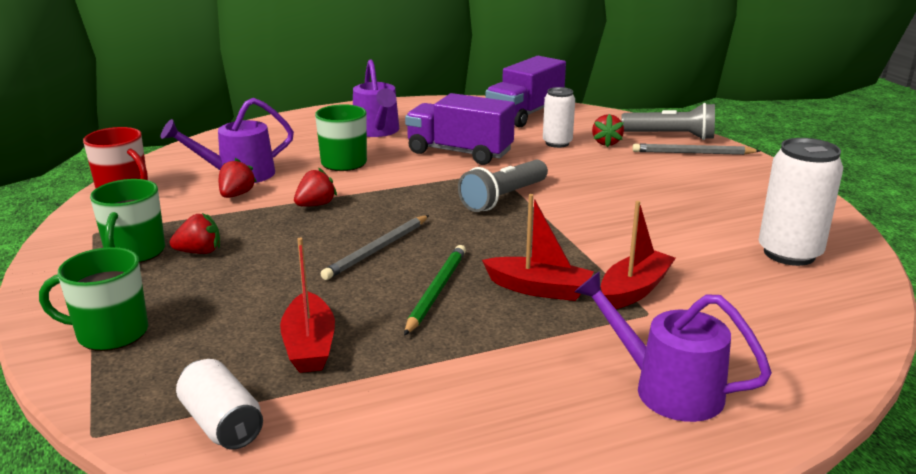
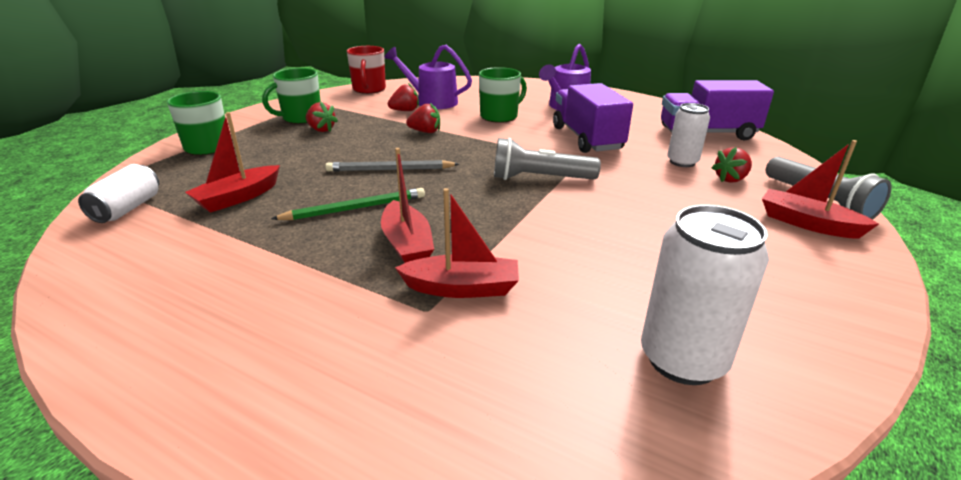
camera: 50 degrees right, 5 degrees up
purple watering can [574,271,772,422] -> none
grey pencil [632,143,760,155] -> red boat [762,140,879,238]

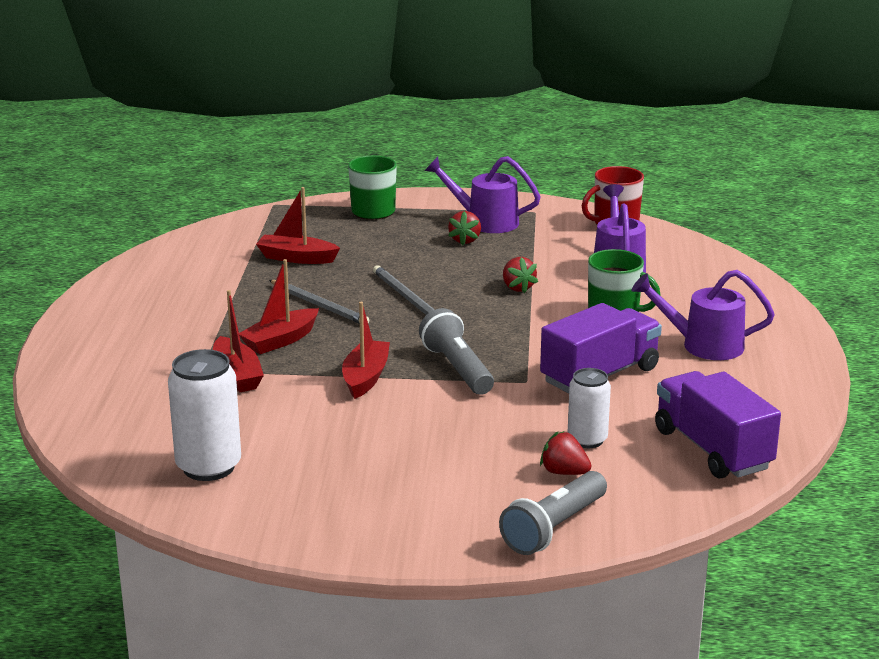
camera: 65 degrees right, 5 degrees down
white can [78,164,159,223] -> none
green mug [262,68,321,124] -> purple watering can [424,156,540,233]
green pencil [271,188,425,220] -> grey pencil [269,280,369,324]
red strawberry [388,83,419,111] -> none
red boat [762,140,879,238] -> red boat moved to [342,302,390,399]

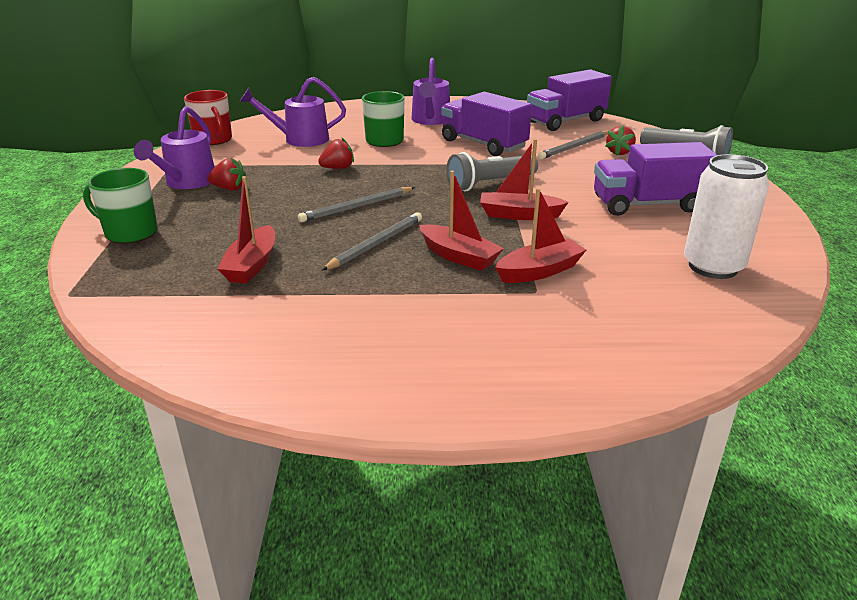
camera: 95 degrees left, 5 degrees up
white can [568,368,611,448] -> grey pencil [538,131,608,159]
none -> purple truck [594,142,717,216]

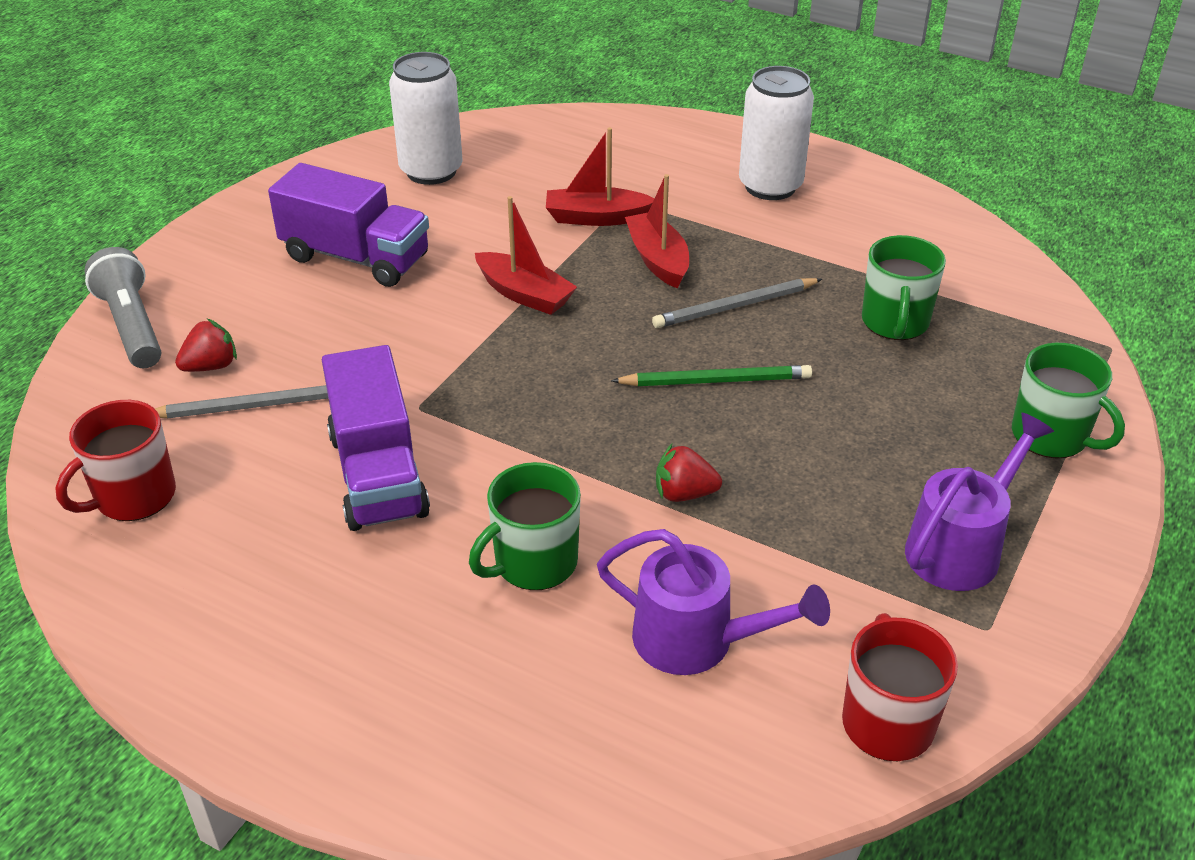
camera: 150 degrees left, 10 degrees up
red strawberry [207,158,246,191] -> none
red boat [217,176,275,284] -> green mug [862,235,946,340]
grey pencil [298,187,415,222] -> green pencil [611,365,812,386]
purple watering can [412,58,450,125] -> none
grey flashlight [446,152,538,191] -> none
purple truck [527,69,612,131] -> red mug [55,400,176,521]
none -> white can [739,66,814,200]

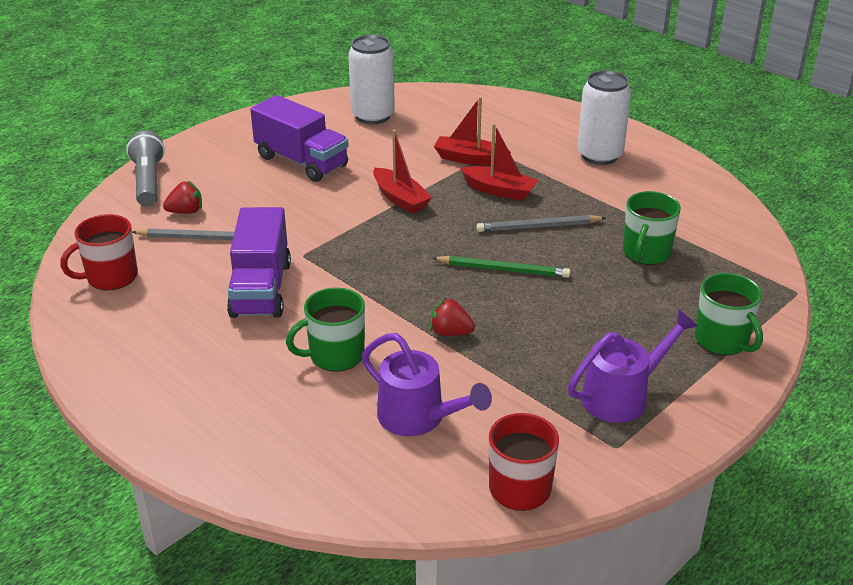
camera: 15 degrees right, 5 degrees down
red boat [625,174,689,289] -> red boat turned 120 degrees clockwise [460,124,538,201]

